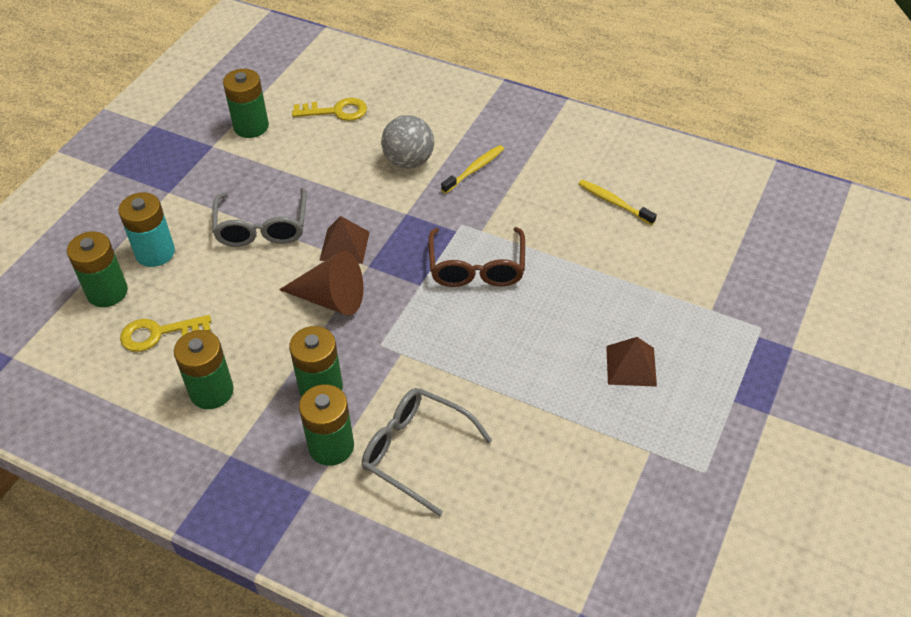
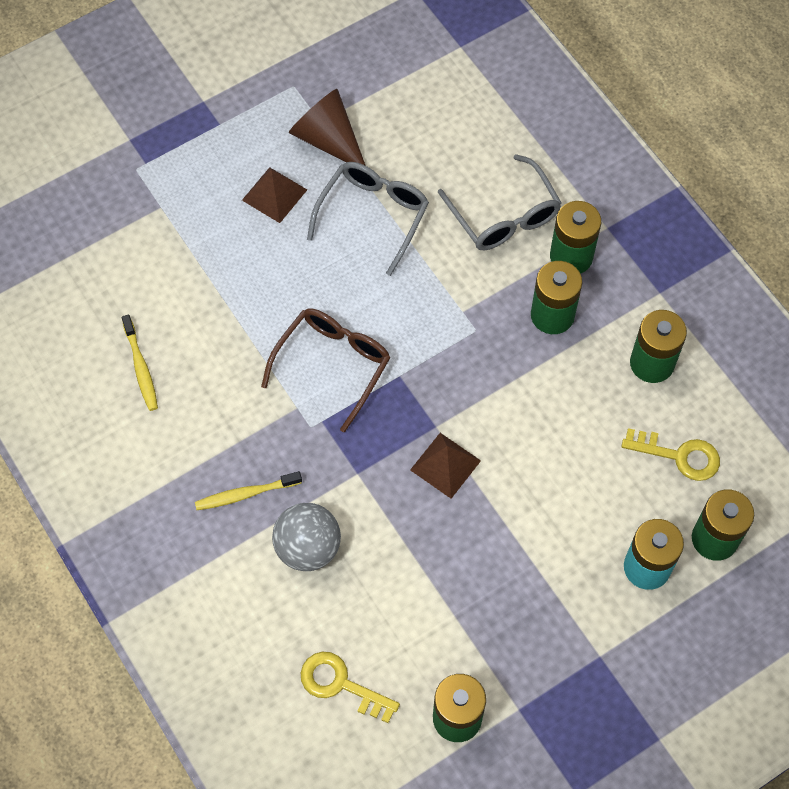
camera: 150 degrees left, 15 degrees up
grey glasses [212,188,307,247] -> grey glasses moved to [307,162,429,276]
brown cone [279,251,364,316] -> brown cone moved to [289,89,366,166]

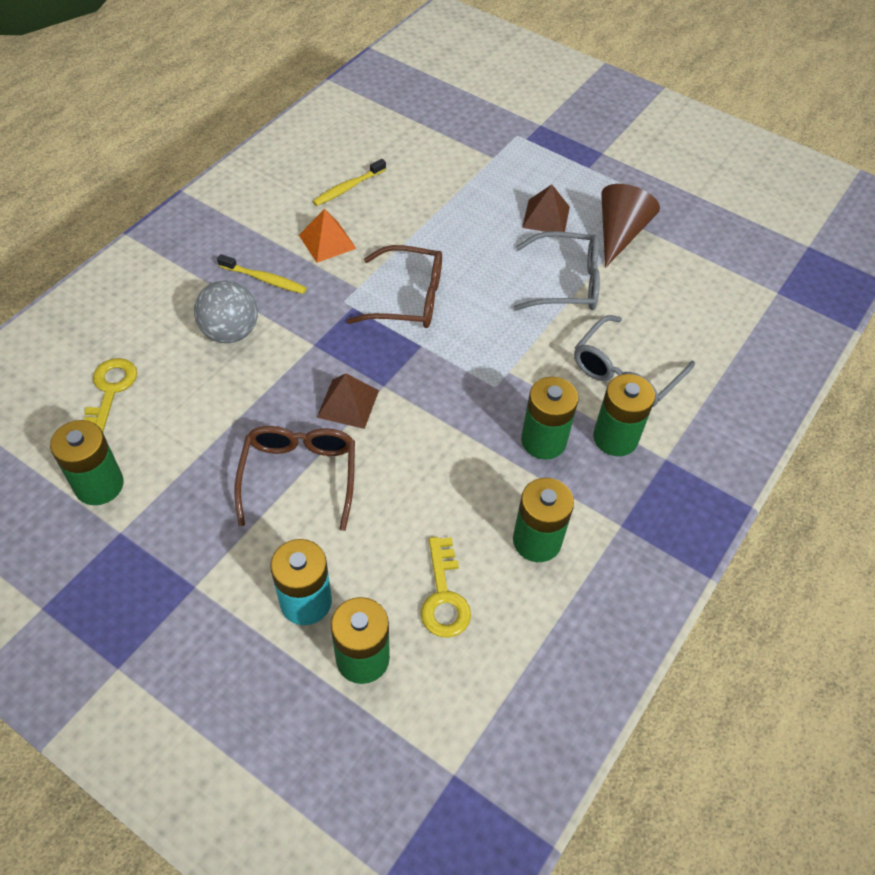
camera: 65 degrees right, 10 degrees down
yellow toothbrush [195,471,302,510] -> yellow toothbrush turned 150 degrees clockwise [217,254,307,294]
none -> brown glasses [235,426,355,531]
none -> orange pyramid [299,209,357,263]

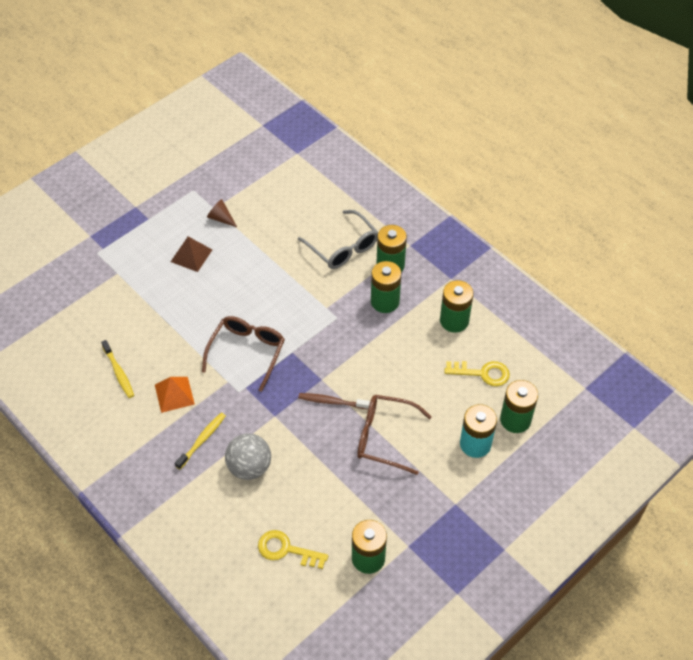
camera: 75 degrees left, 0 degrees up
brown pyramid [317,373,379,429] -> brown toothbrush [298,393,370,409]
grey glasses [513,231,600,311] -> none
brown cone [601,184,660,268] -> brown cone [207,199,237,227], size x0.55

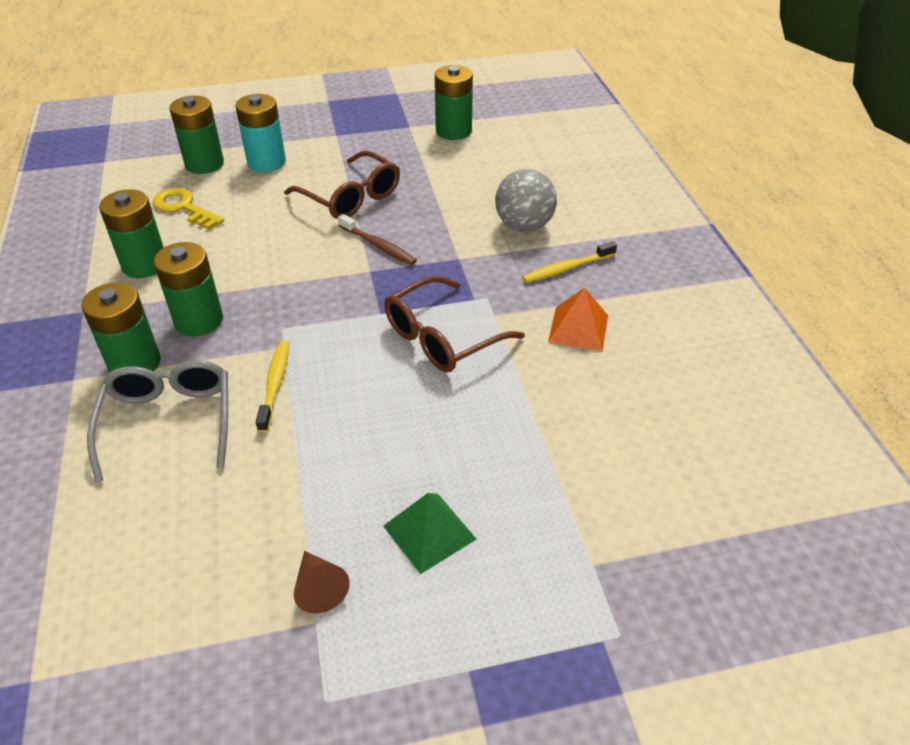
camera: 150 degrees left, 10 degrees down
yellow toothbrush [101,340,134,398] -> yellow toothbrush moved to [256,340,289,433]
brown pyramid [171,237,212,272] -> green pyramid [383,493,476,574]
yellow key [258,530,328,569] -> none

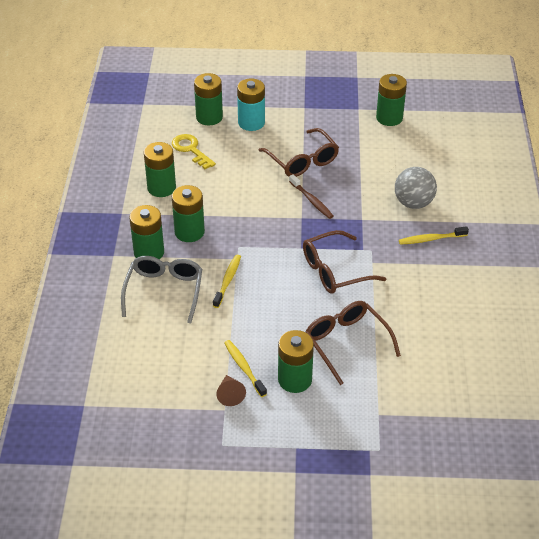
camera: 15 degrees right, 0 degrees up
green pyramid [383,493,476,574] -> green battery [278,330,314,393]
orange pyramid [548,288,608,351] -> none
none -> yellow toothbrush [224,340,267,397]
none -> brown glasses [306,301,401,385]

